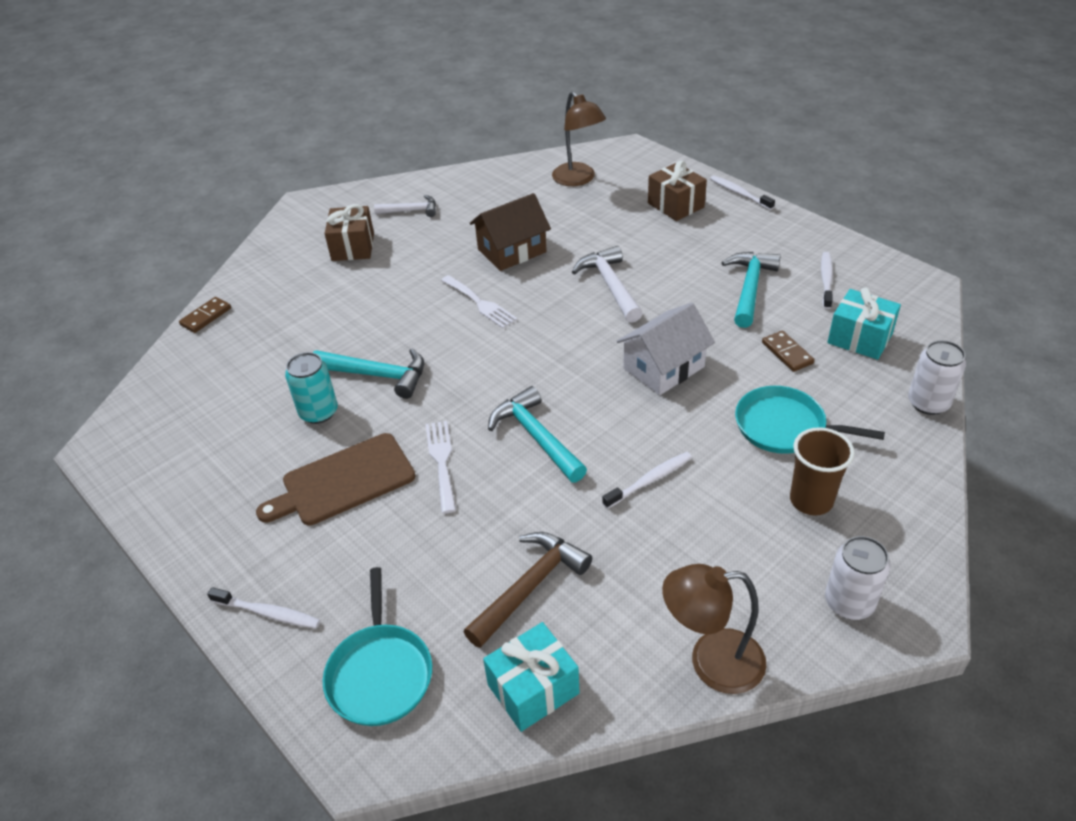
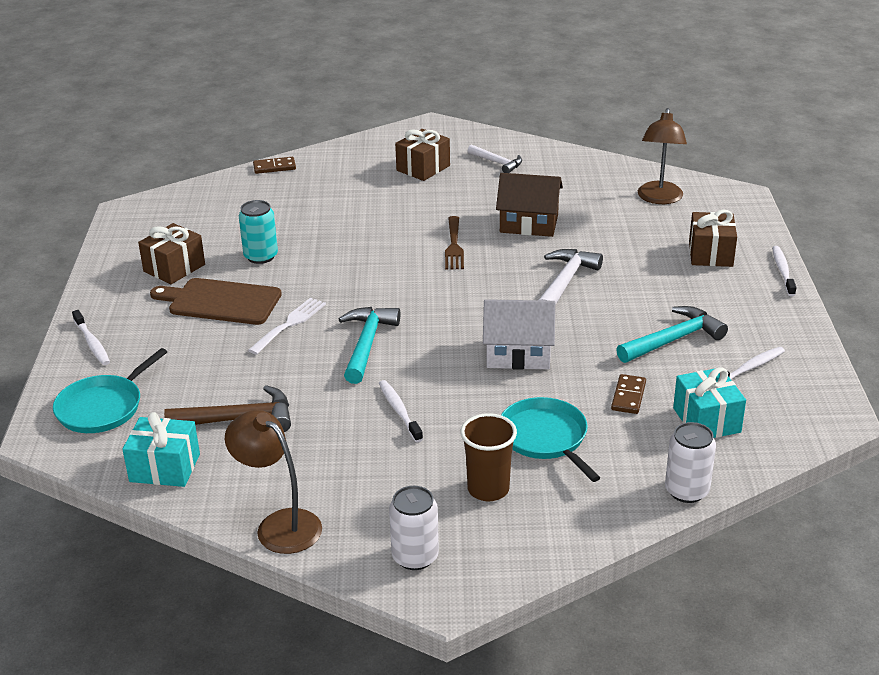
camera: 40 degrees right, 10 degrees down
turquoise hammer [313,348,424,399] -> none
white fork [441,275,518,328] -> brown fork [445,216,464,270]
white toothbrush [602,452,692,509] -> white toothbrush turned 120 degrees counterclockwise [379,380,423,442]
none -> brown gift [138,223,205,284]

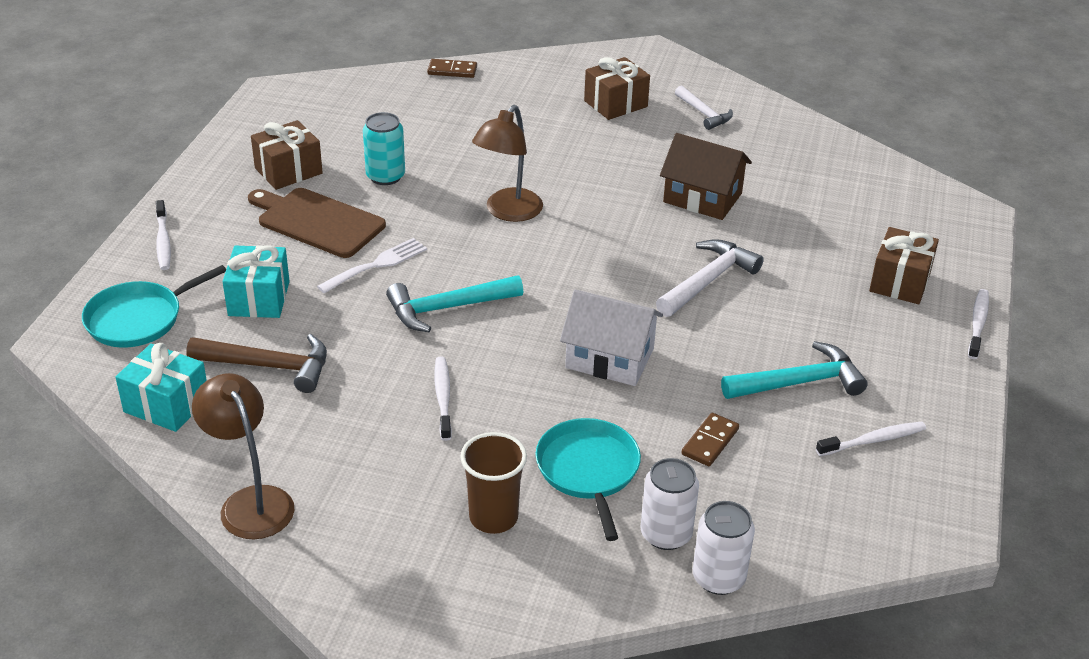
camera: 15 degrees right, 5 degrees up
turquoise hammer [339,307,400,384] -> turquoise hammer turned 135 degrees counterclockwise [386,275,523,332]
white can [389,486,439,570] -> white can moved to [640,458,699,550]
brown fork [445,216,464,270] -> none
brown lamp [638,108,687,204] -> brown lamp moved to [472,105,543,222]
turquoise gift [673,367,746,438] -> turquoise gift moved to [223,245,290,318]

